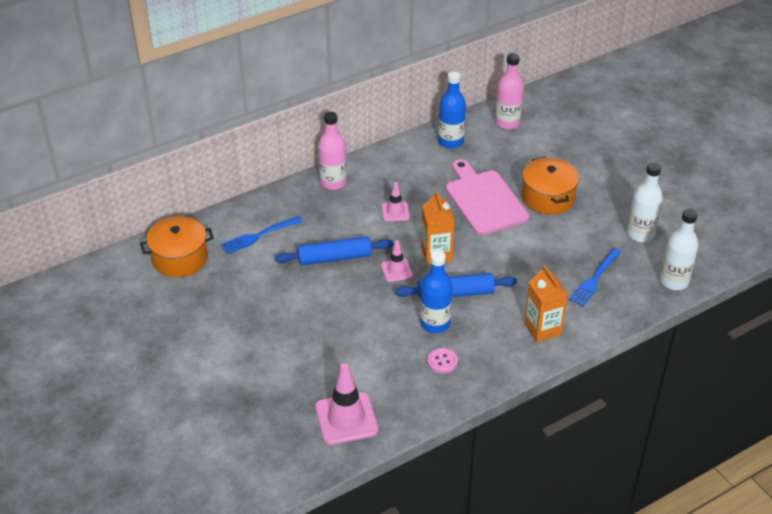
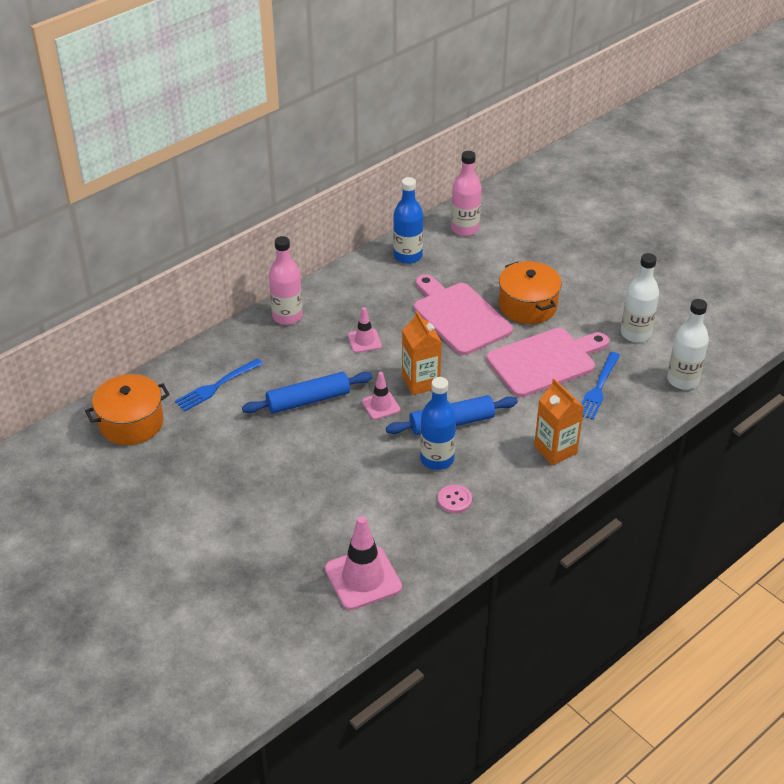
camera: 10 degrees left, 0 degrees up
none -> pink cutting board [486,328,609,397]

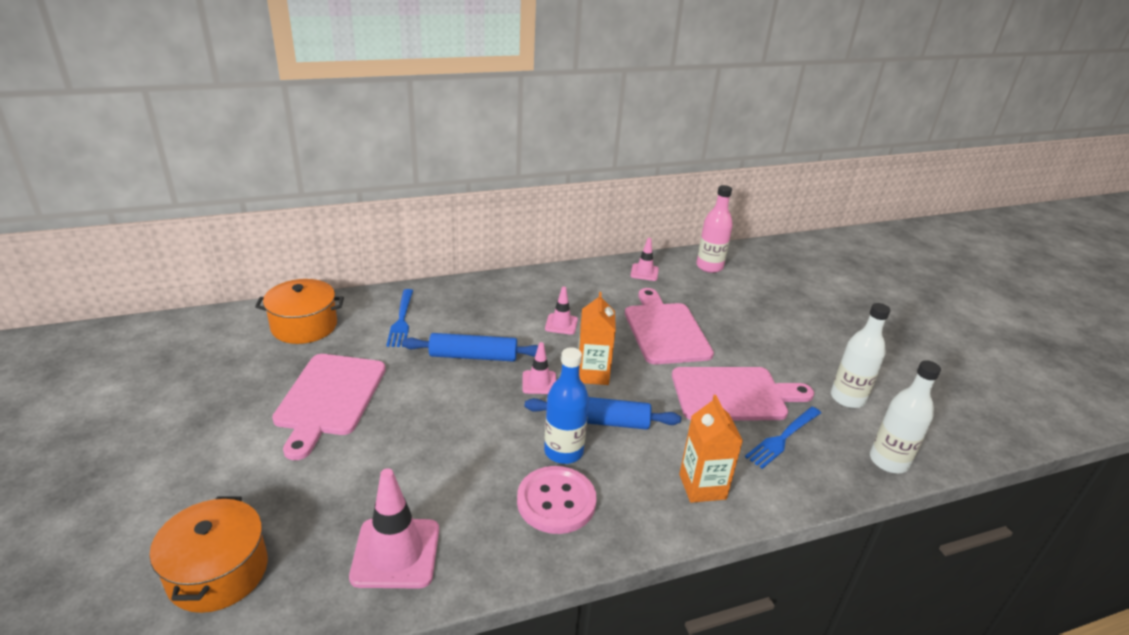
camera: 20 degrees right, 10 degrees down
blue fork [175,358,263,411] -> blue fork turned 75 degrees counterclockwise [386,289,413,347]
pink bottle [269,236,303,325] -> none
blue bottle [393,177,423,264] -> pink traffic cone [630,238,659,281]
pink button [438,485,472,513] -> pink button [517,466,597,534], size x1.89
orange pot [499,261,562,324] -> orange pot moved to [149,496,268,613]
none -> pink cutting board [272,354,386,460]

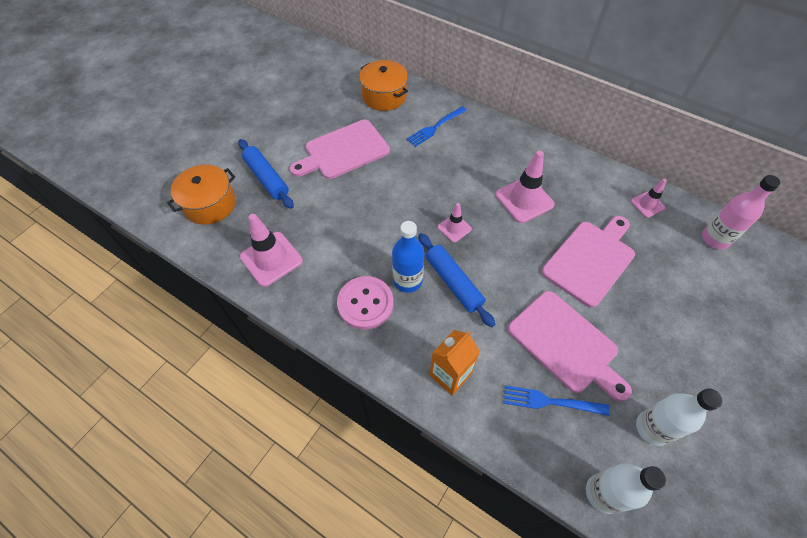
camera: 55 degrees right, 25 degrees up
blue rolling pin [402,333,538,362] -> blue rolling pin moved to [238,139,294,209]
pink traffic cone [545,287,578,335] -> pink traffic cone [495,151,555,223], size x1.78
orange carton [578,292,616,385] -> none

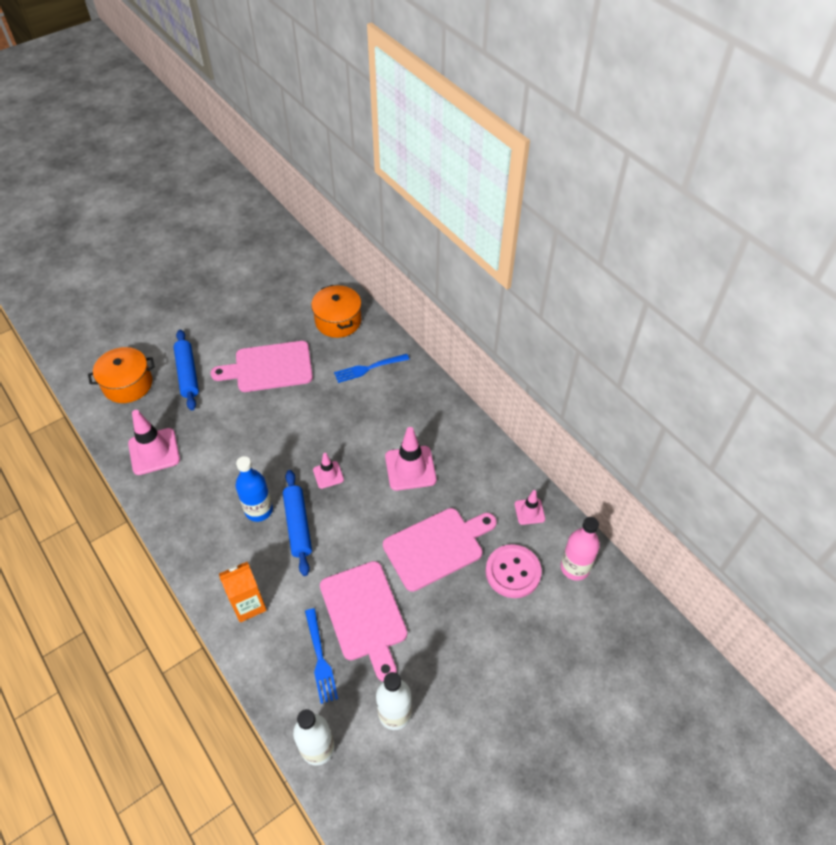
camera: 20 degrees right, 5 degrees down
pink button [337,276,394,330] -> pink button moved to [486,544,542,598]
blue fork [504,385,610,416] -> blue fork turned 135 degrees counterclockwise [305,608,338,704]

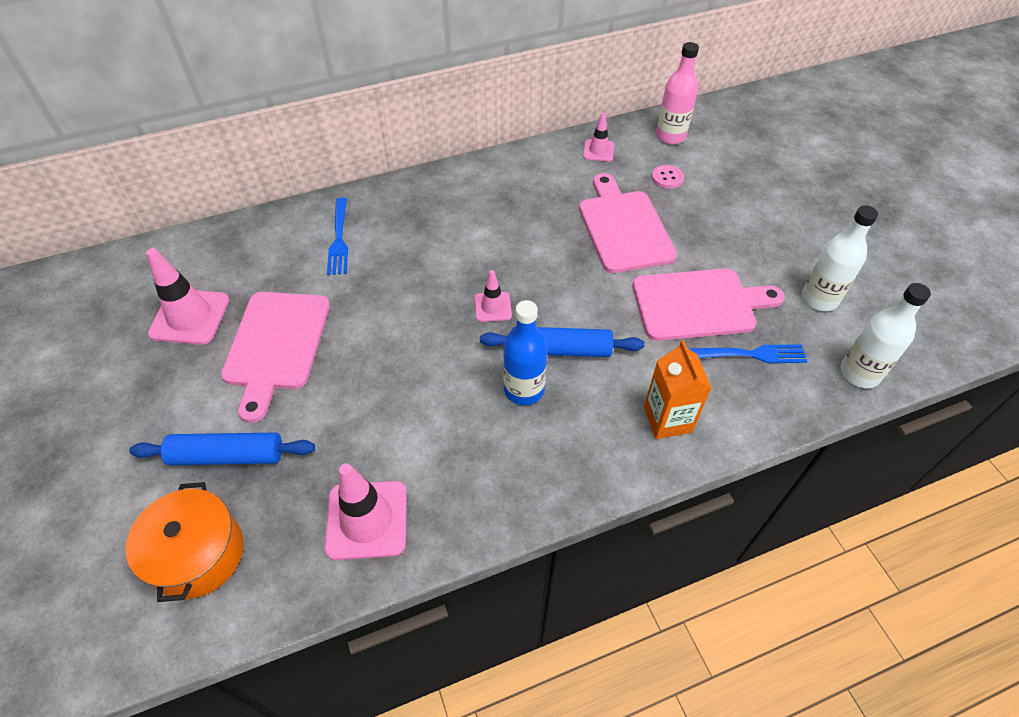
camera: 75 degrees left, 0 degrees up
orange pot [311,285,362,338] -> none
pink traffic cone [385,427,436,491] -> pink traffic cone moved to [146,248,229,345]
pink button [486,544,542,598] -> pink button [652,165,684,189], size x0.53

